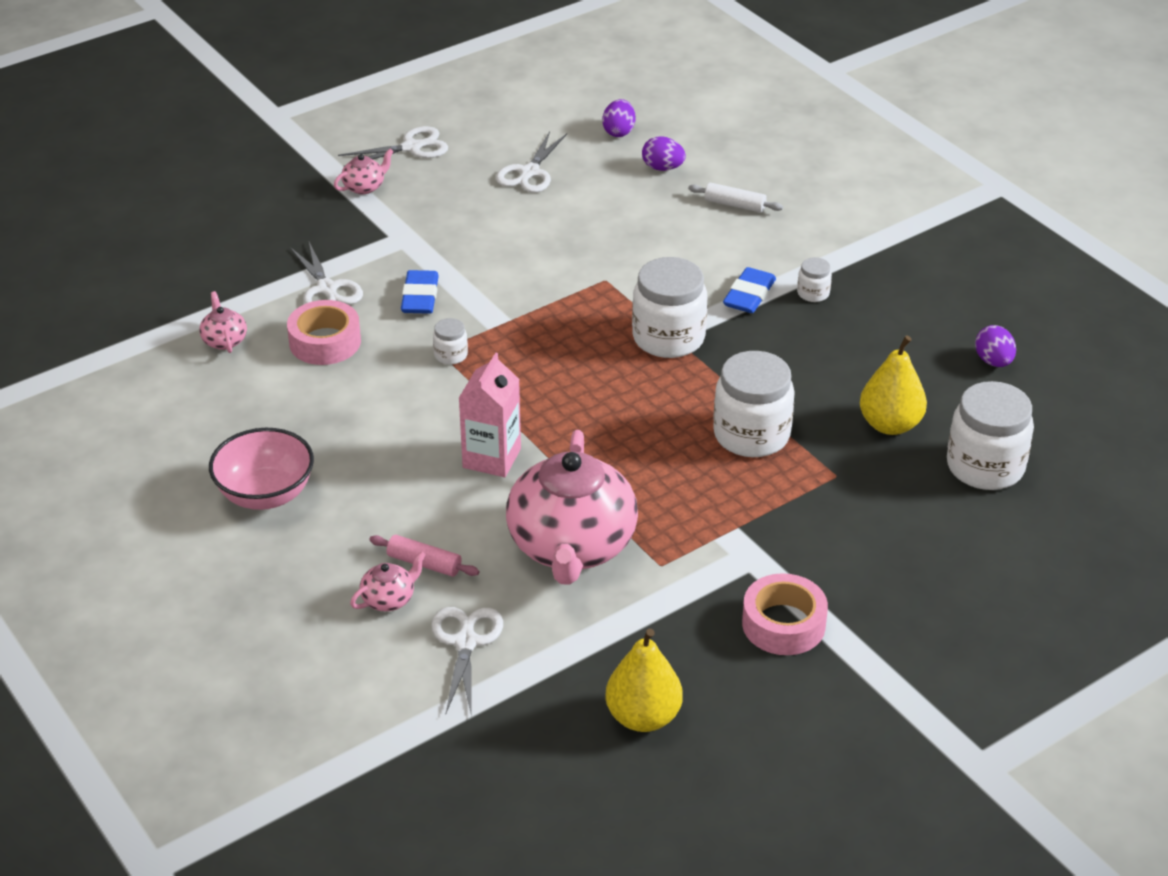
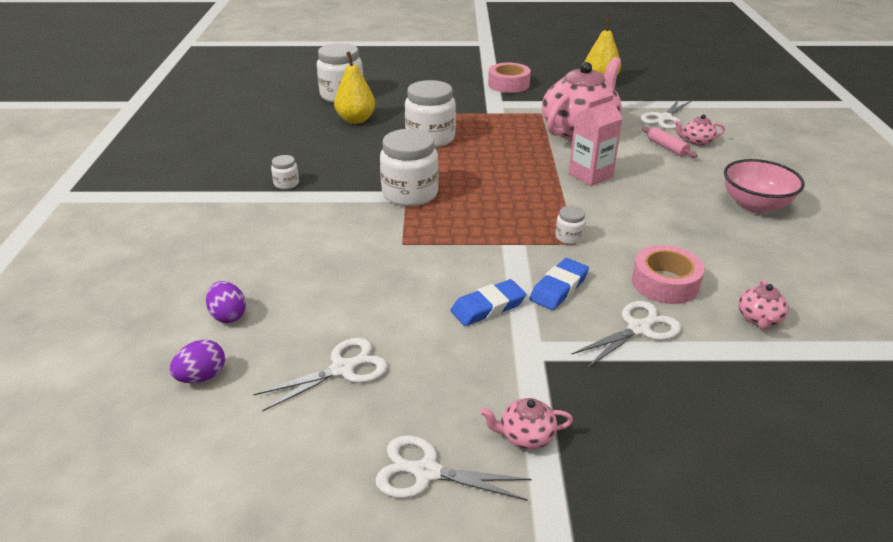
camera: 145 degrees left, 5 degrees down
white scissors [290,242,363,304] -> white scissors turned 45 degrees clockwise [572,301,681,368]
white rolling pin [688,182,783,213] -> none
blue eraser [723,267,776,313] -> blue eraser moved to [451,279,526,326]
purple egg [975,325,1016,367] -> none

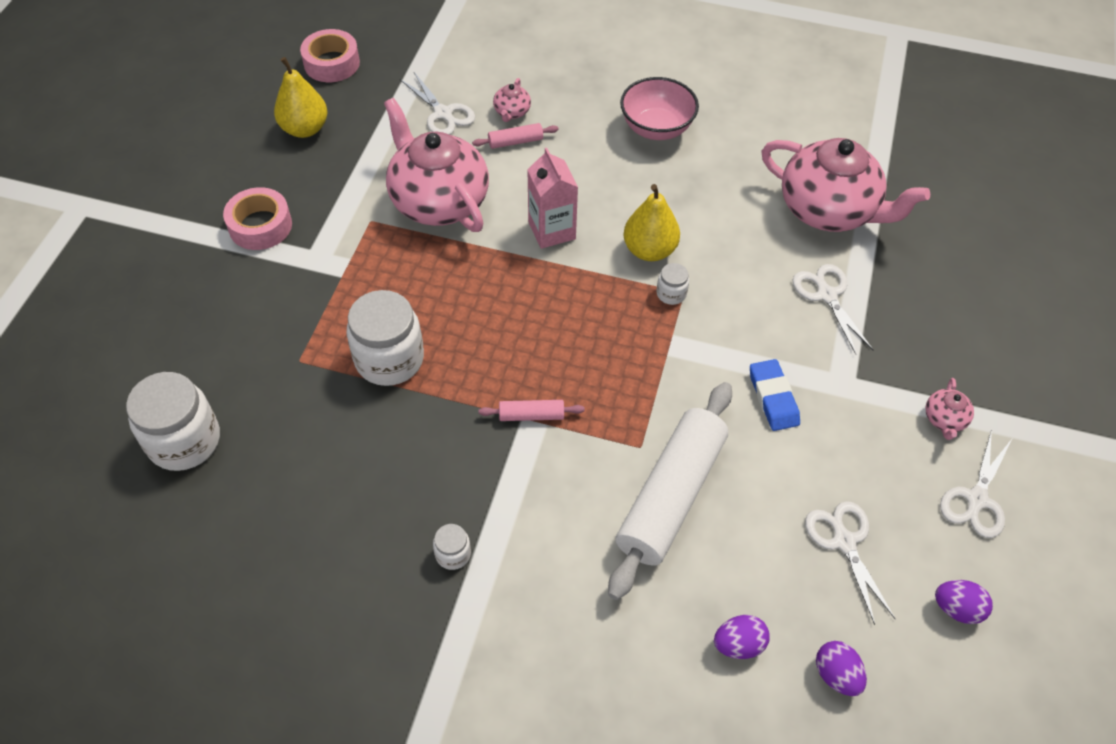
camera: 75 degrees left, 20 degrees up
yellow pear [334,52,375,124] -> yellow pear moved to [624,184,680,261]
white jar [380,129,439,206] -> pink rolling pin [479,400,585,421]
blue eraser [529,258,589,310] -> none
pink tape [632,245,704,304] -> pink tape moved to [300,29,360,82]
pink teapot [738,279,788,330] -> pink teapot [761,138,930,232], size x2.49
none -> white rolling pin [608,382,732,600]
none -> purple egg [935,580,993,624]

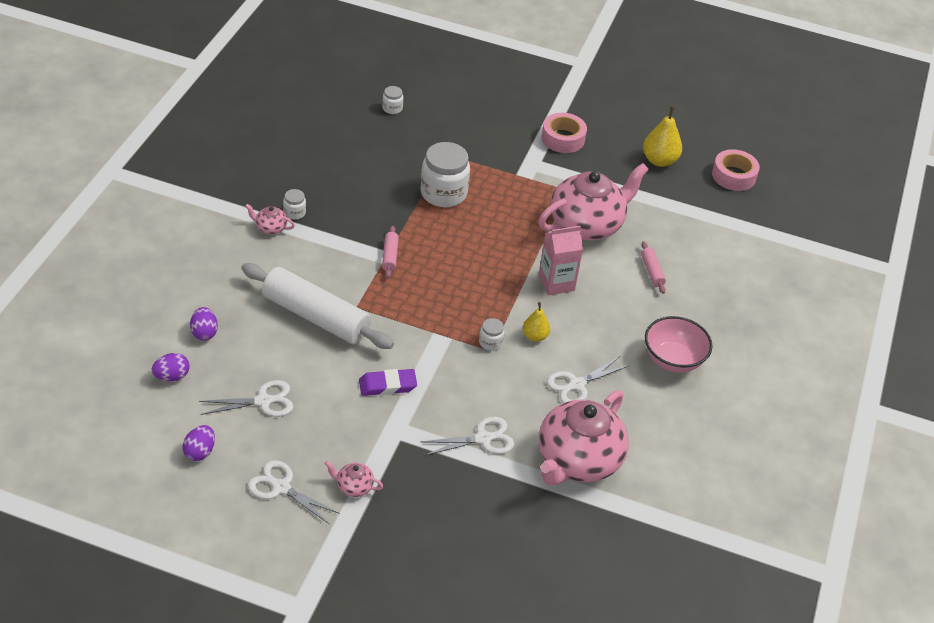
camera: 90 degrees right, 10 degrees down
white jar [126,372,220,471] -> white jar [382,86,403,114], size x0.46
white scissors [400,72,475,135] -> white scissors moved to [547,357,628,403]
pink teapot [493,78,531,122] -> pink teapot moved to [245,204,295,234]
yellow pear [624,184,680,261] -> yellow pear [523,302,550,342], size x0.62
blue eraser [750,359,800,431] -> purple eraser [359,369,417,396]

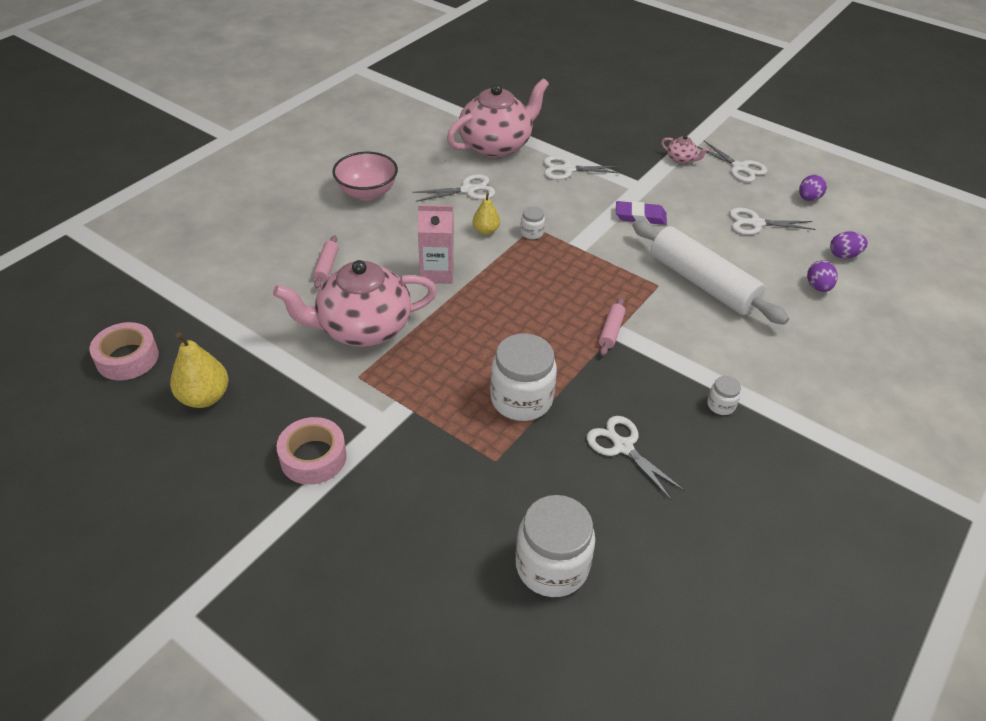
camera: 160 degrees left, 0 degrees up
pink teapot [245,204,295,234] -> none
white jar [382,86,403,114] -> white jar [516,495,595,597], size x2.18
none -> white scissors [587,416,685,500]

